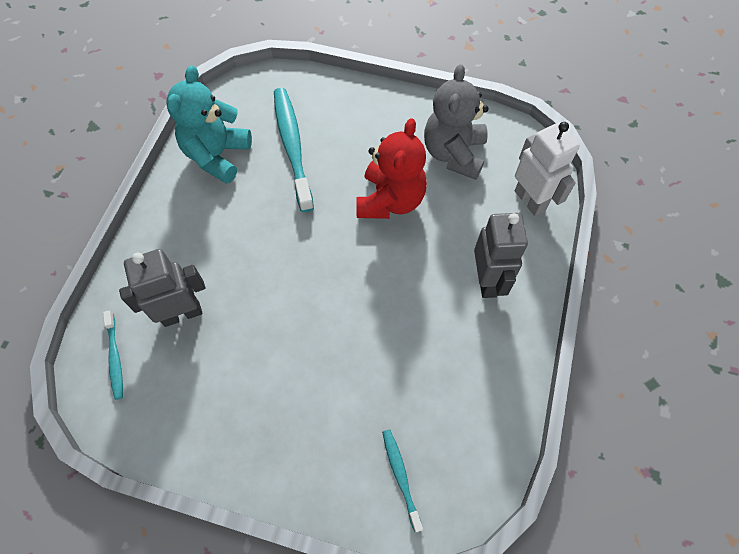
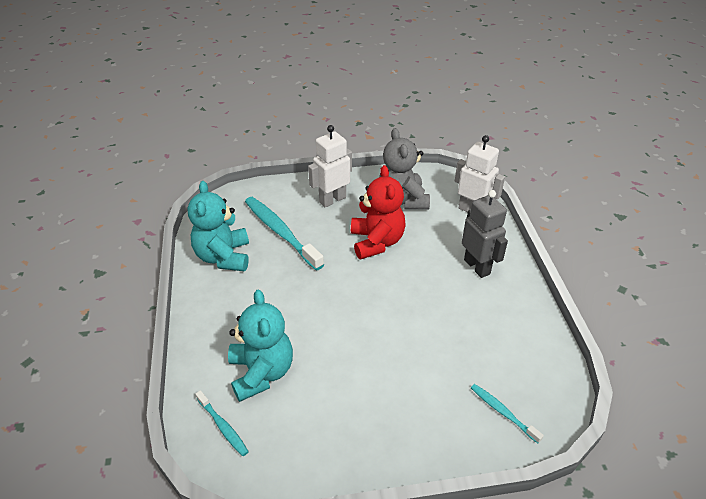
camera: 25 degrees left, 20 degrees down
grey robot [119,249,205,327] -> turquoise teddy bear [228,289,293,402]
none -> white robot [308,125,352,207]

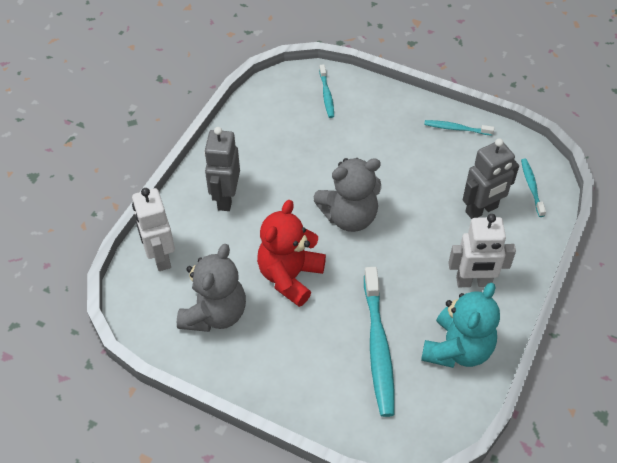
camera: 145 degrees left, 10 degrees up
turquoise teddy bear [228,289,293,402] -> grey robot [462,138,519,219]
white robot [308,125,352,207] -> white robot moved to [448,214,516,287]
none -> grey teddy bear [314,158,381,232]
none -> turquoise toothbrush [424,120,494,136]

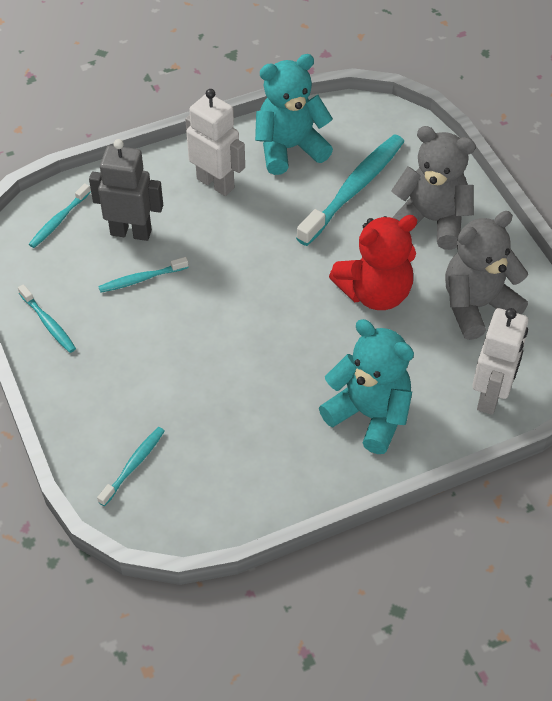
camera: 140 degrees left, 0 degrees up
grey robot [204,127,240,211] -> turquoise teddy bear [319,319,414,454]
grey teddy bear [314,158,381,232] -> grey teddy bear moved to [391,126,476,250]
none -> turquoise toothbrush [98,257,188,293]

